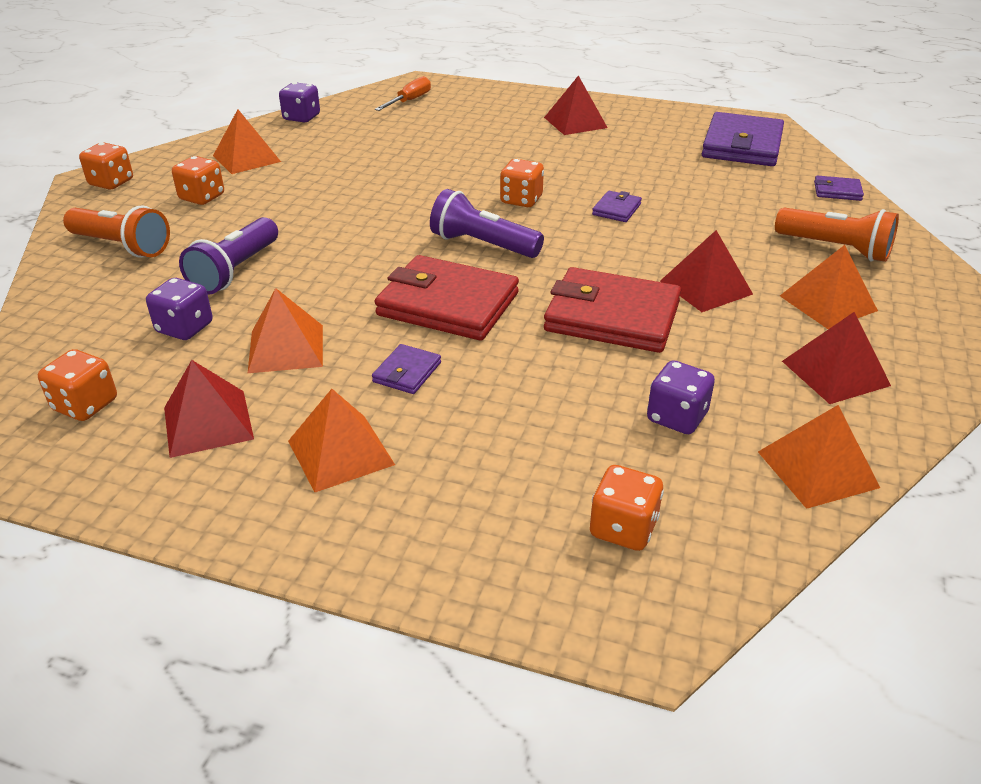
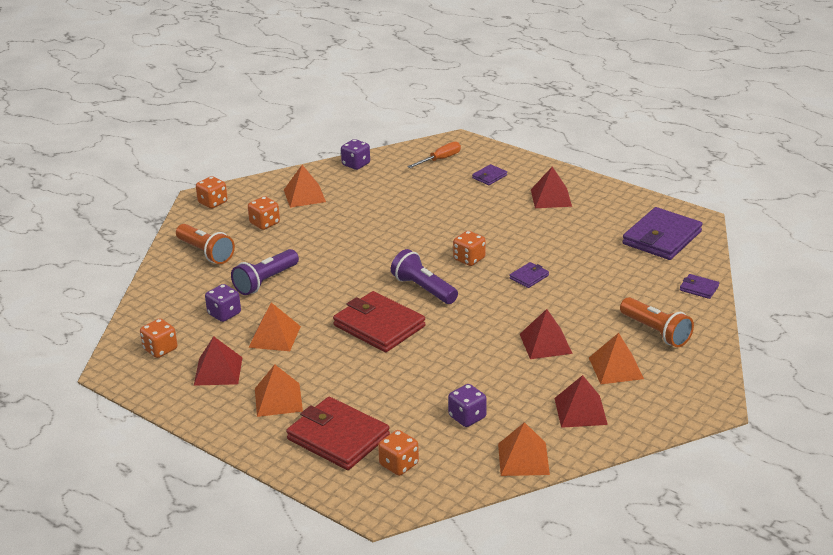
camera: 20 degrees right, 5 degrees down
purple wallet [372,344,441,394] -> purple wallet moved to [472,164,507,185]
red wallet [544,267,681,353] -> red wallet moved to [286,397,390,470]

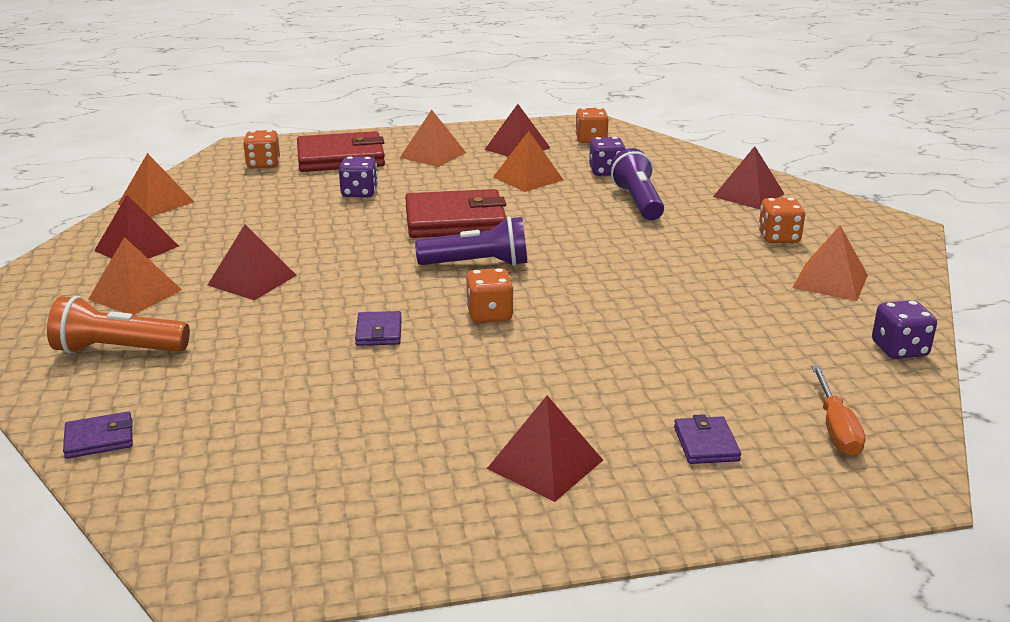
camera: 130 degrees right, 5 degrees down
orange flashlight [176,224,235,264] -> red pyramid [713,146,784,210]
orange dice [196,176,228,209] -> none
purple dice [448,384,487,427] -> purple dice moved to [339,156,378,197]
purple wallet [622,207,703,260] -> none

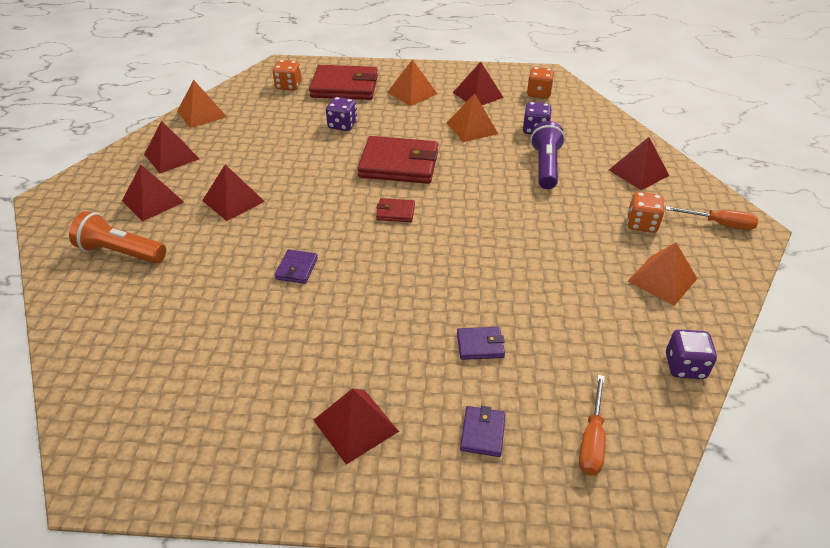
camera: 15 degrees right, 15 degrees up
purple wallet [63,411,133,459] -> purple wallet moved to [457,327,505,360]
orange pyramid [88,237,182,315] -> red pyramid [122,165,184,221]
purple flashlight [415,216,527,266] -> red wallet [376,198,415,222]
orange dice [466,268,514,323] -> none
none -> orange screwdriver [666,206,758,230]

